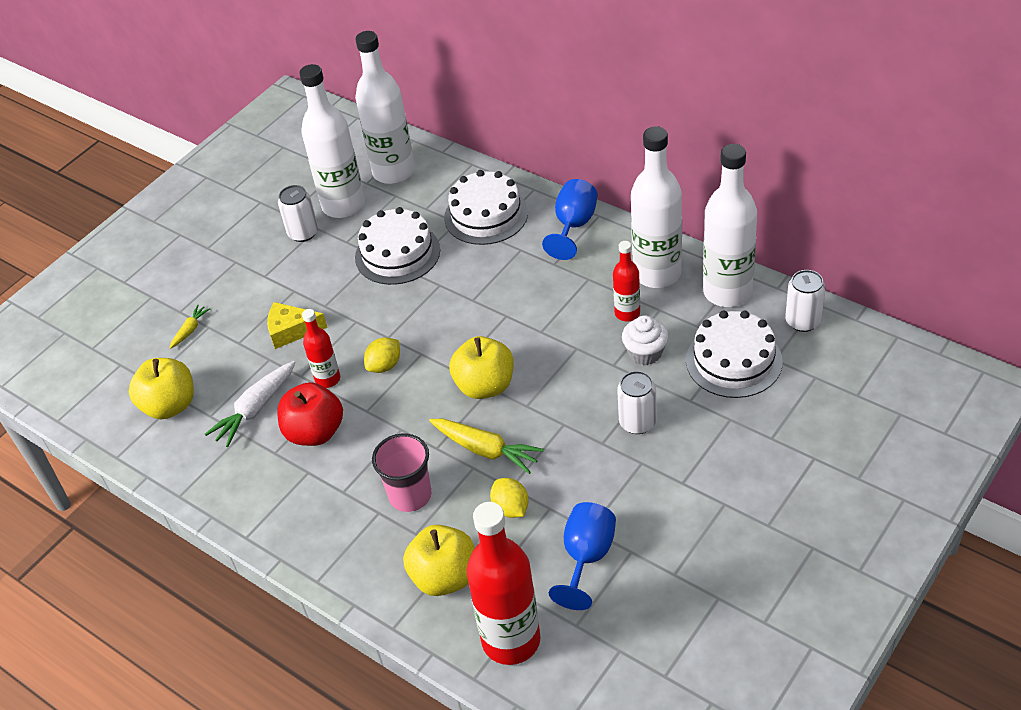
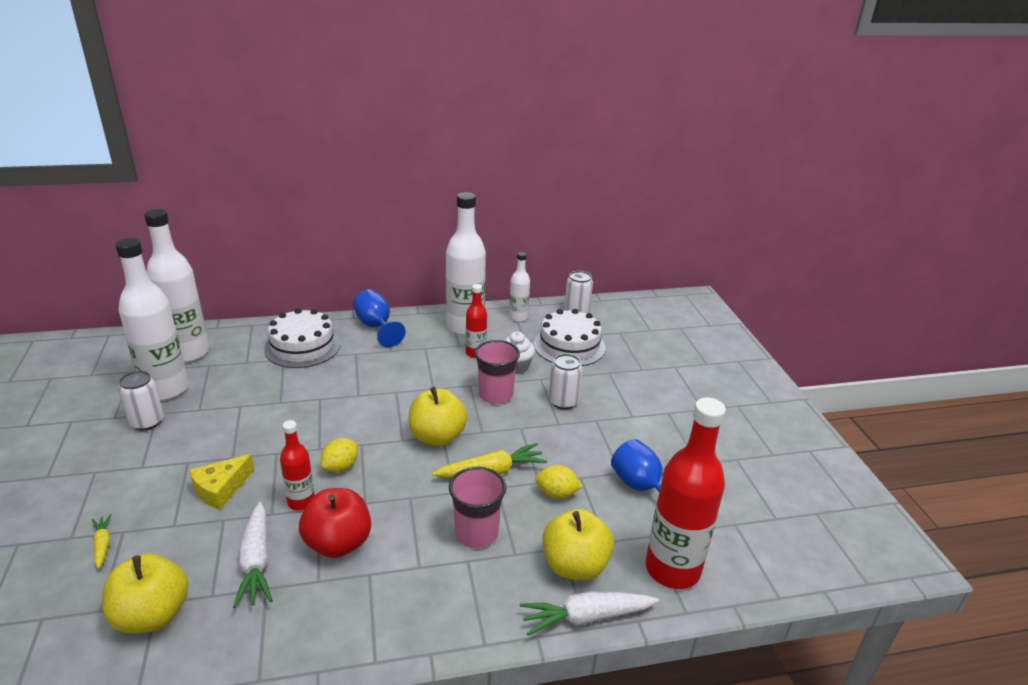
camera: 55 degrees left, 15 degrees down
white cake [355,207,440,285] -> none
yellow lemon [364,337,400,373] -> yellow lemon turned 45 degrees clockwise [321,438,358,472]
white bottle [703,144,757,307] -> white bottle [509,252,530,322], size x0.52
none -> pink cup [475,340,520,404]
none -> white carrot [520,592,659,636]

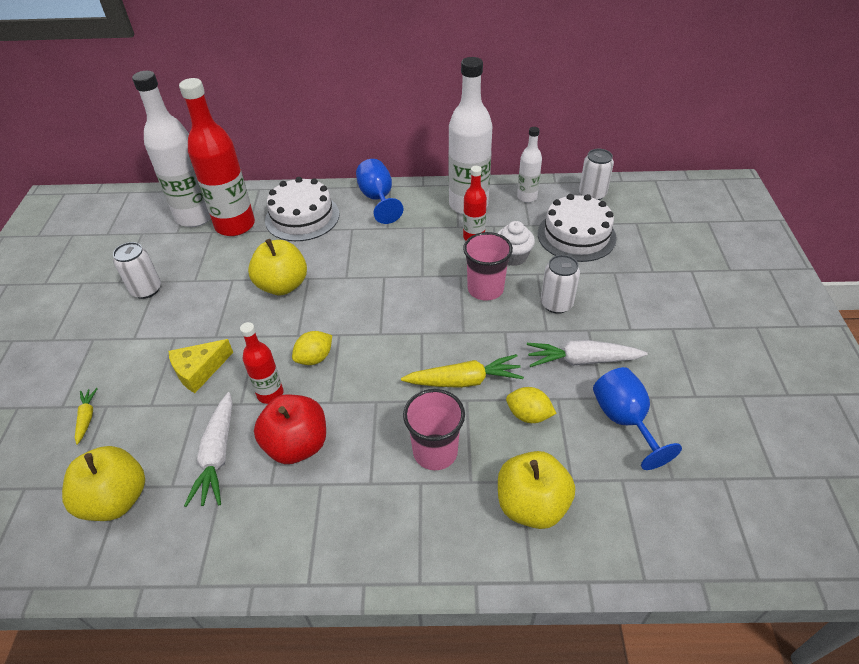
camera: 15 degrees right, 15 degrees up
white bottle [115,238,189,401] -> none
yellow apple [409,387,468,446] -> yellow apple moved to [248,239,307,295]
white carrot [520,592,659,636] -> white carrot moved to [527,340,648,367]
red bottle [645,397,726,589] -> red bottle moved to [179,78,255,236]

